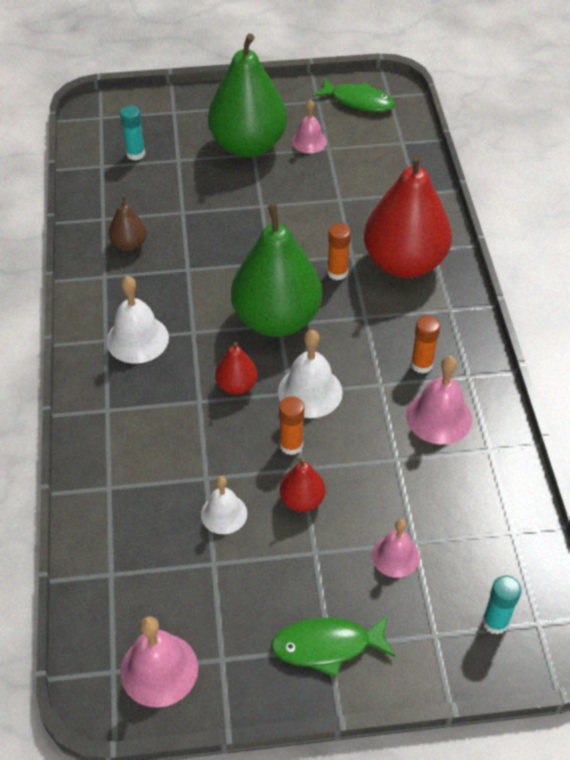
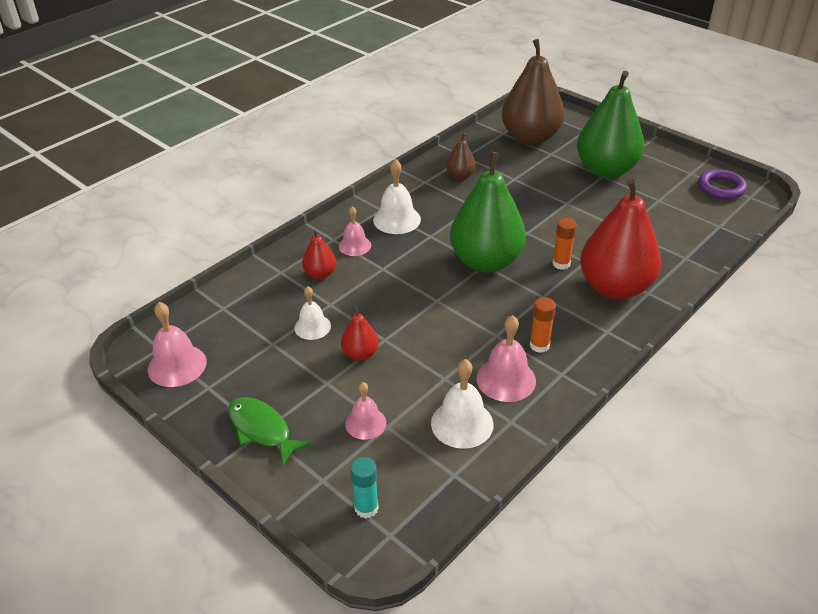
camera: 50 degrees right, 10 degrees down
turquoise glue stick [120,105,145,160] -> brown pear [502,39,565,145]
red pear [215,342,257,395] -> red pear moved to [302,230,336,279]
white bell [278,330,343,418] -> white bell moved to [431,359,494,449]
orange glue stick [279,396,304,455] -> none
pink bell [292,99,327,153] -> pink bell moved to [339,206,371,256]
green fish [313,78,395,112] -> purple ring [698,169,747,200]

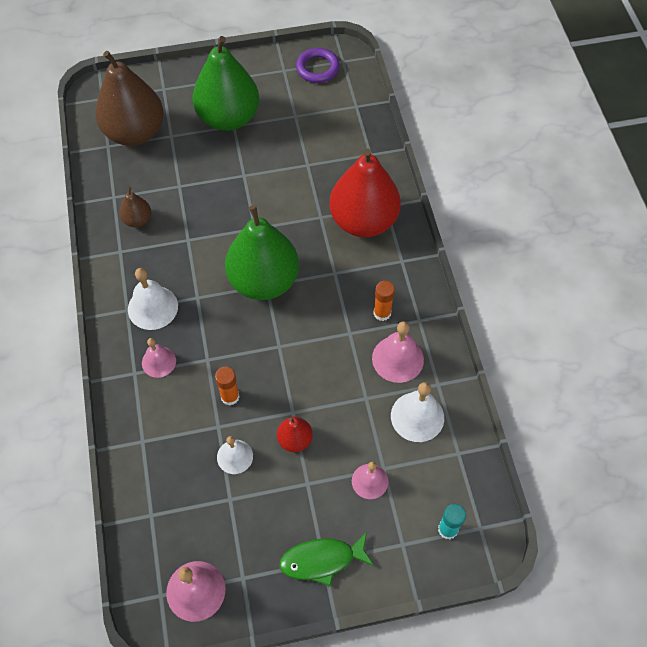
camera: 55 degrees left, 20 degrees up
red pear [302,230,336,279] -> none
orange glue stick [552,218,577,270] -> orange glue stick moved to [215,367,239,406]

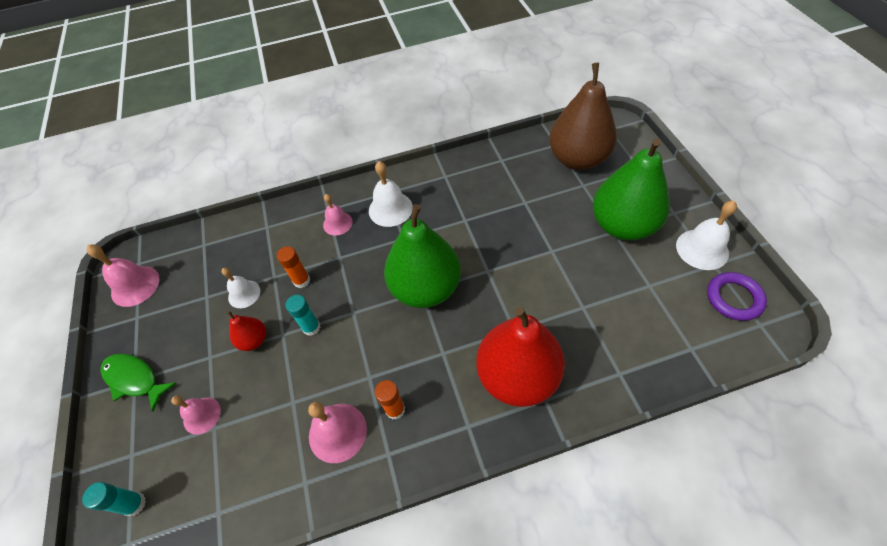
camera: 90 degrees right, 5 degrees down
brown pear [119,187,151,227] -> none
green fish [279,532,374,586] -> green fish turned 45 degrees counterclockwise [100,354,177,412]
white bell [391,382,444,442] -> white bell moved to [676,201,737,270]
none -> turquoise glue stick [286,295,320,336]

